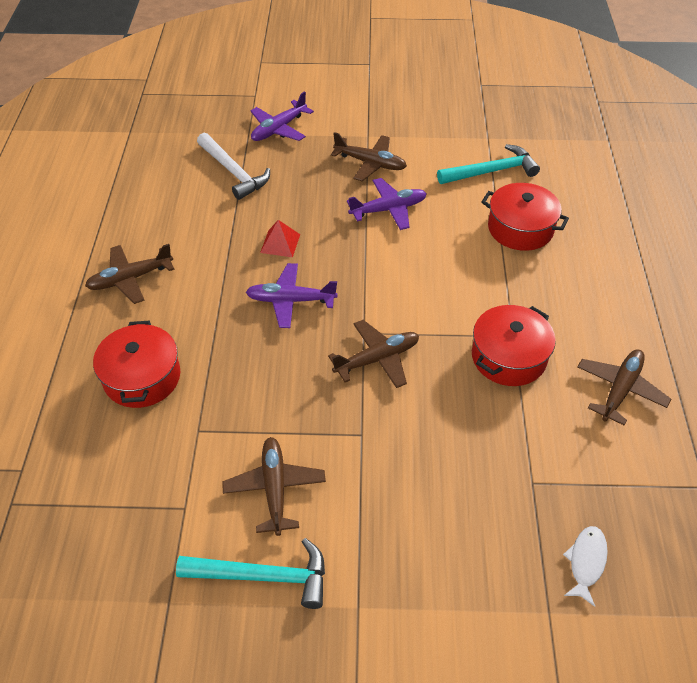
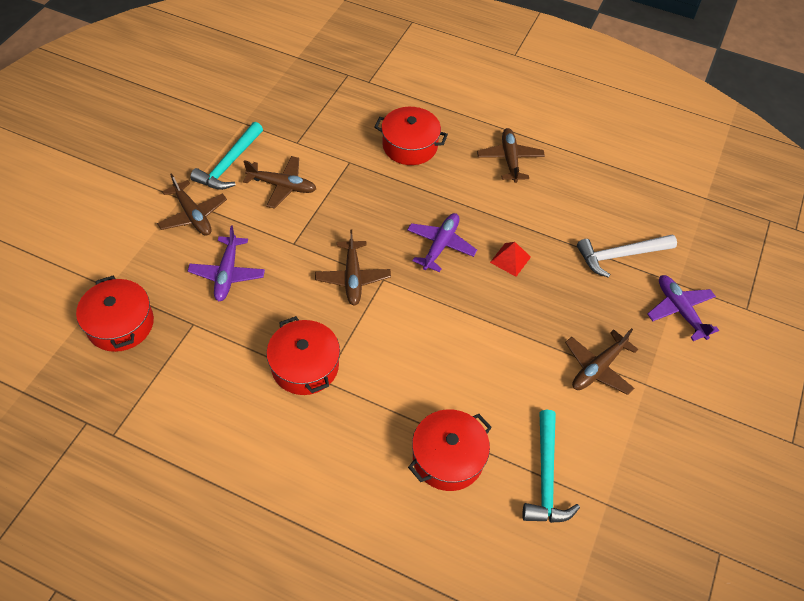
camera: 110 degrees right, 5 degrees up
purple plane [347,178,427,230] -> purple plane moved to [188,225,265,301]
white fish [563,526,608,607] -> red pot [76,276,154,352]
brown plane [577,349,671,426] -> brown plane moved to [157,173,227,236]

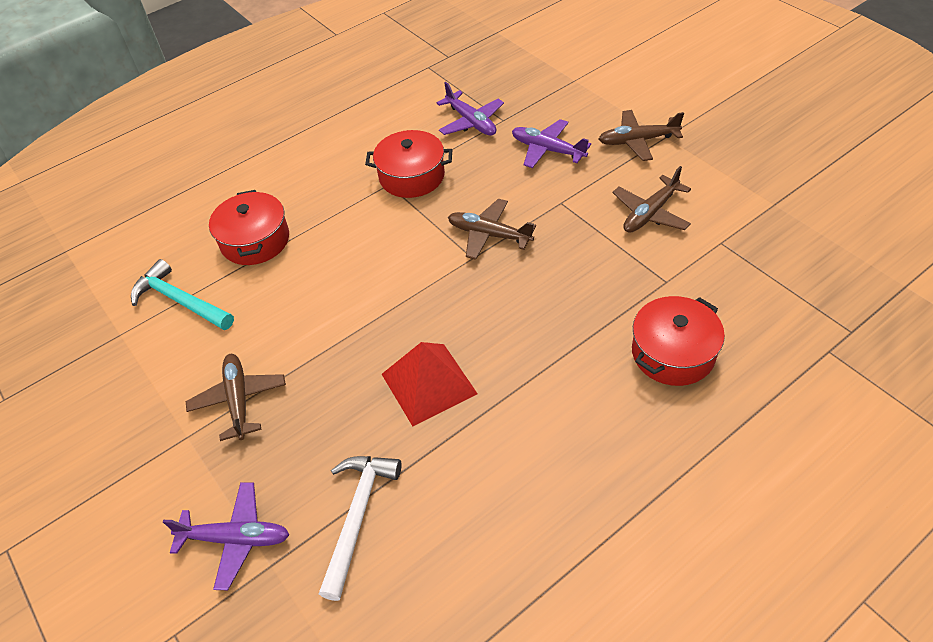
camera: 125 degrees right, 5 degrees down
red pot [76,276,154,352] -> none
turquoise hammer [190,122,263,190] -> none
purple plane [407,213,477,272] -> purple plane moved to [436,82,504,136]
brown plane [477,128,545,183] -> none
red pyramid [490,242,531,277] -> red pyramid [382,342,478,426], size x1.76

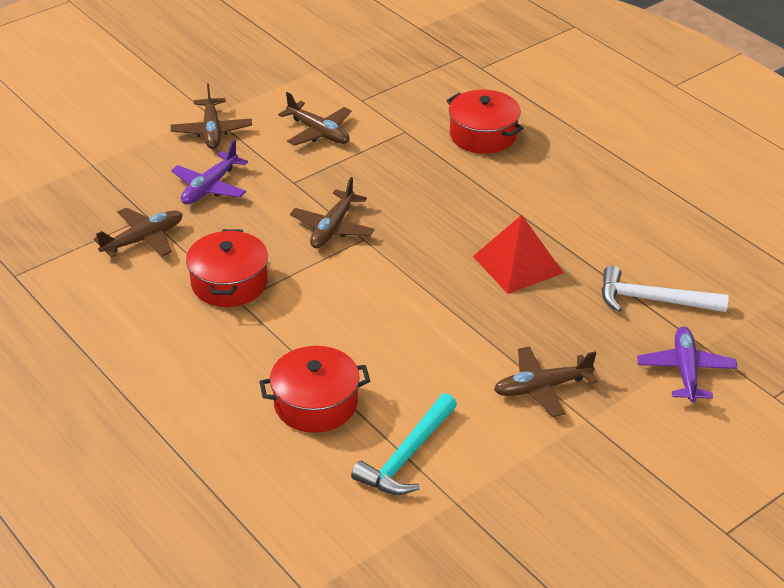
camera: 95 degrees left, 10 degrees down
purple plane [436,82,504,136] -> brown plane [94,208,182,258]

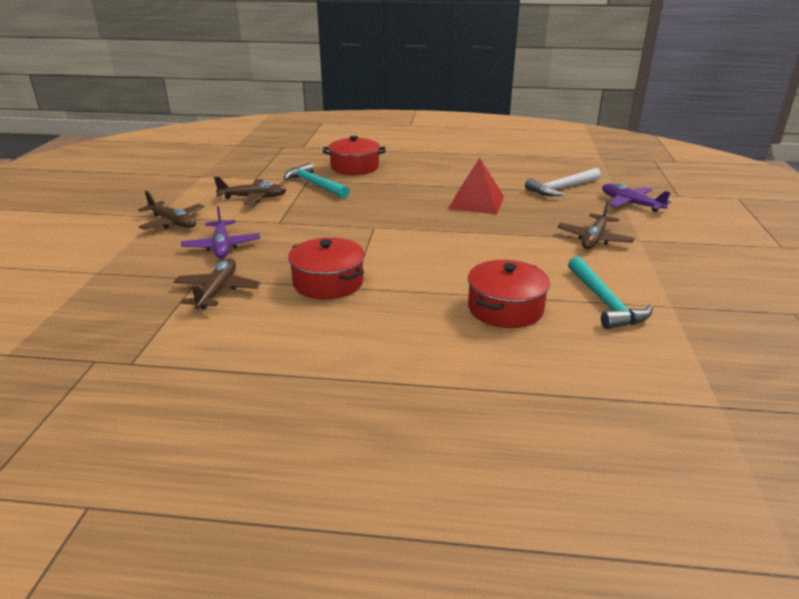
camera: 45 degrees left, 10 degrees down
brown plane [290,177,375,248] -> none
none -> turquoise hammer [283,163,350,199]

